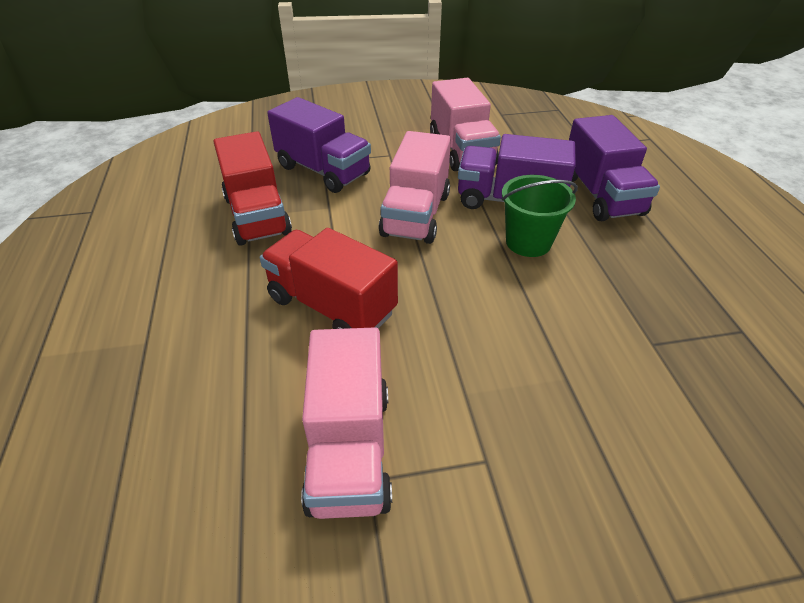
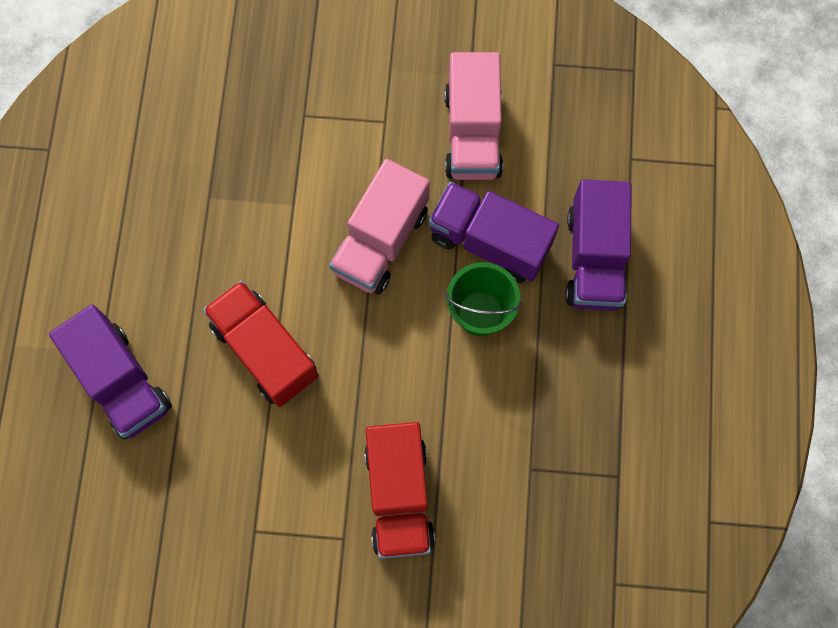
camera: 15 degrees right, 30 degrees up
red truck [214,131,292,246] -> red truck moved to [364,422,435,559]
purple truck [267,97,371,193] -> purple truck moved to [49,305,172,440]
pink truck [301,327,392,519] -> none

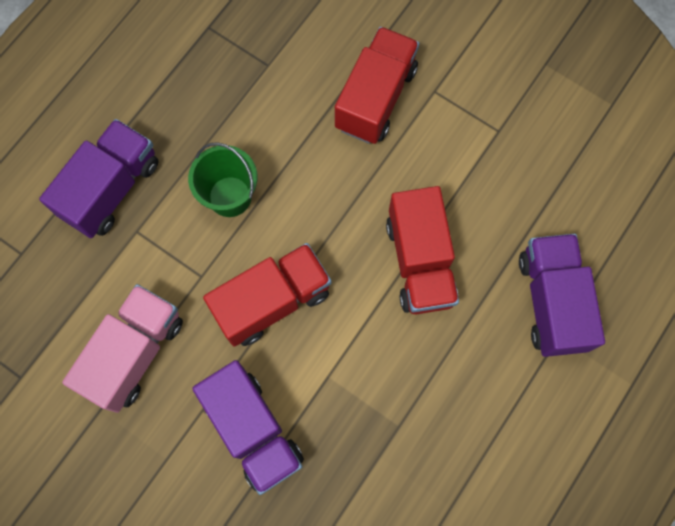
camera: 150 degrees left, 0 degrees up
pink truck [329,159,430,294] -> red truck [203,243,331,346]
purple truck [428,182,559,283] -> purple truck moved to [192,360,304,495]

